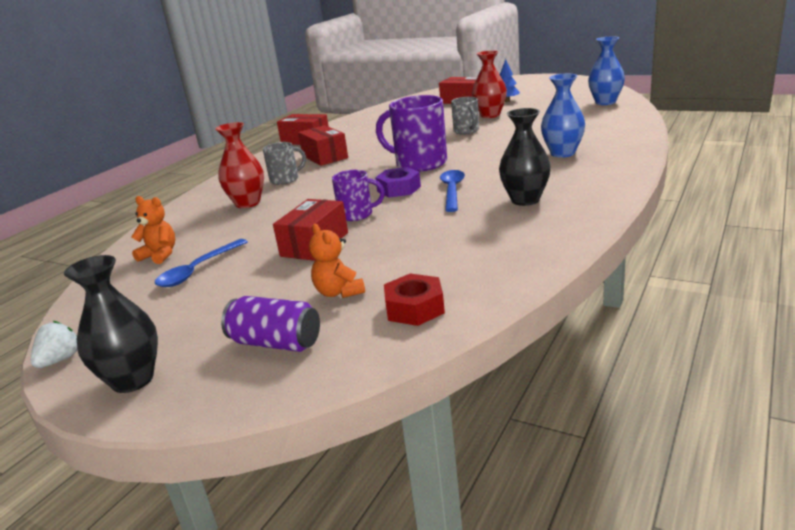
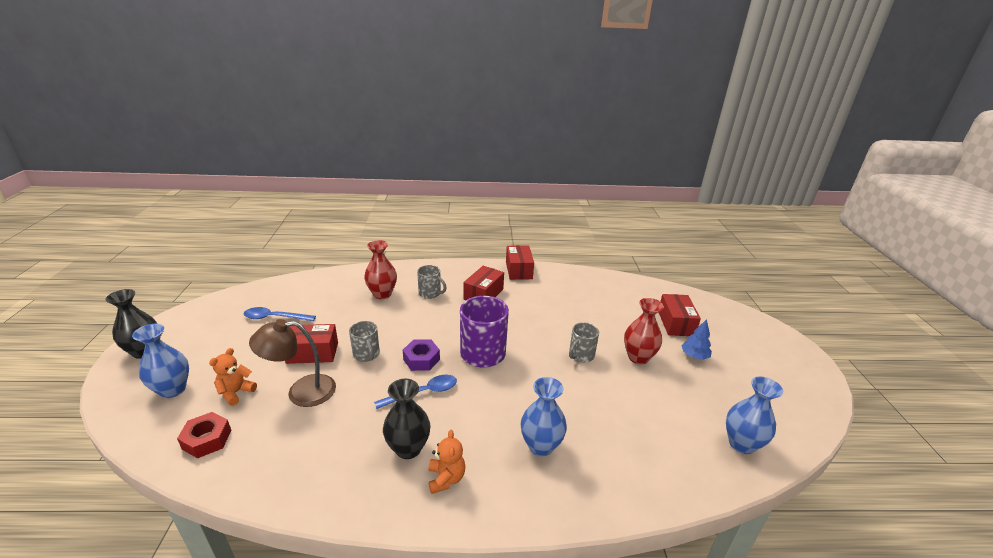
camera: 55 degrees right, 5 degrees up
white strawberry [31,321,77,368] -> none
orange teddy bear [131,196,175,264] -> orange teddy bear moved to [428,430,466,494]
purple can [221,296,320,352] -> blue vase [132,324,189,398]
purple mug [332,170,385,221] -> grey mug [349,321,380,362]
none -> brown lamp [249,319,336,407]

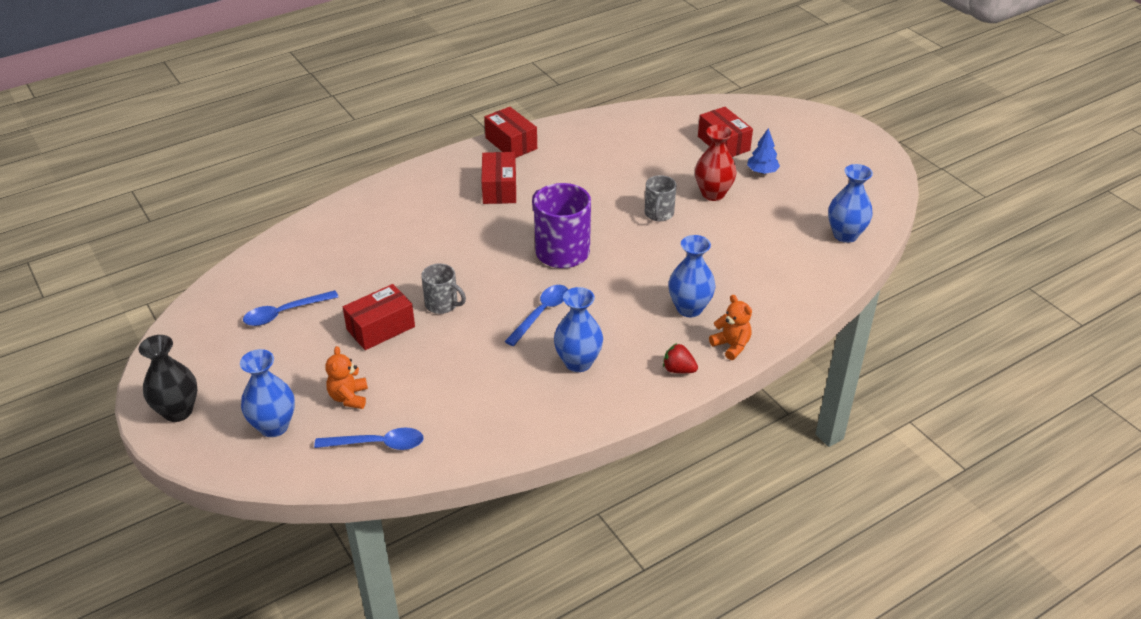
camera: 30 degrees left, 10 degrees up
red nut [177,412,232,458] -> blue spoon [314,428,424,450]
brown lamp [249,319,336,407] -> none
red vase [364,240,397,299] -> none
black vase [383,379,430,459] -> blue vase [554,287,603,372]
purple nut [403,340,440,371] -> none
grey mug [417,265,447,299] -> none
orange teddy bear [428,430,466,494] -> orange teddy bear moved to [709,295,752,360]
none -> red strawberry [663,343,698,373]

